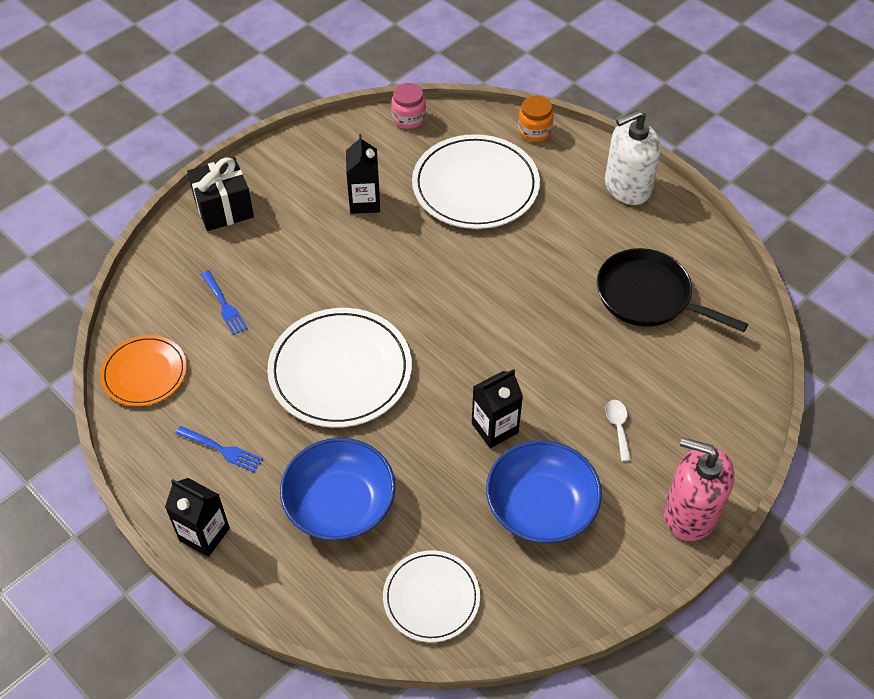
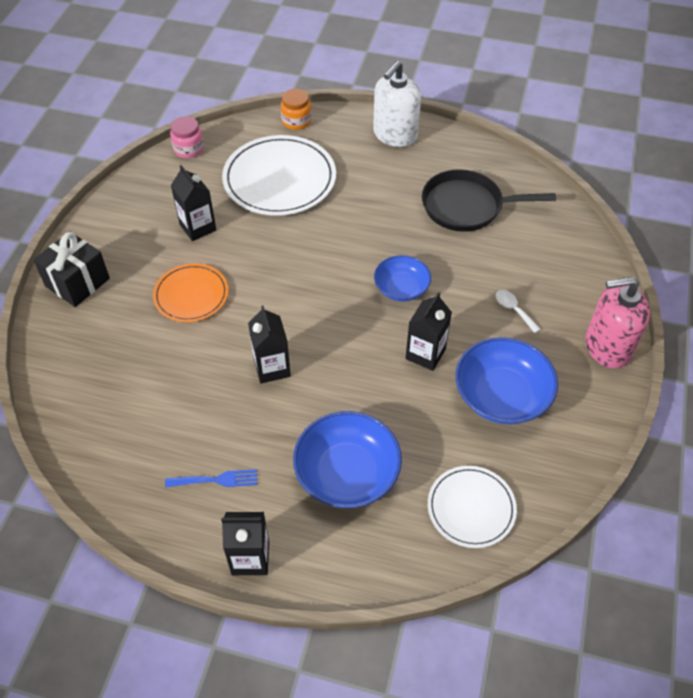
camera: 30 degrees left, 0 degrees up
orange plate [100,335,187,406] -> orange plate moved to [153,263,228,322]
blue fork [201,270,248,335] -> none
white plate [267,308,412,428] -> black carton [248,306,291,383]
none -> blue bowl [374,255,431,301]

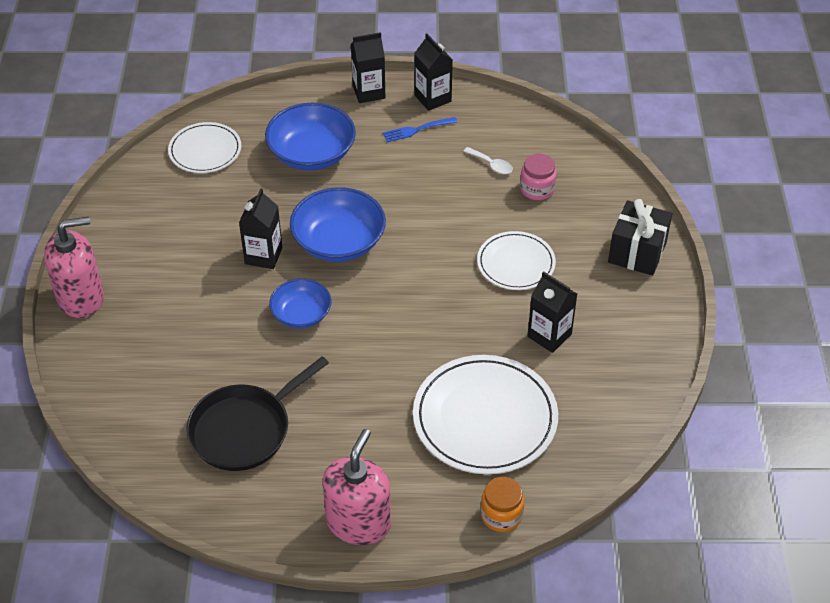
camera: 165 degrees right, 5 degrees down
orange plate [153,263,228,322] -> white plate [477,231,556,290]
pink jar [170,116,204,158] -> pink jar moved to [520,154,557,200]
black carton [248,306,291,383] -> black carton moved to [414,34,453,111]
white soap dispenser [373,61,421,147] -> pink soap dispenser [323,429,391,545]
black pan [422,169,556,232] -> black pan turned 150 degrees clockwise [186,356,329,471]
blue bowl [455,337,558,425] -> blue bowl moved to [290,187,386,262]
white spoon [496,290,540,333] -> white spoon moved to [463,147,513,174]

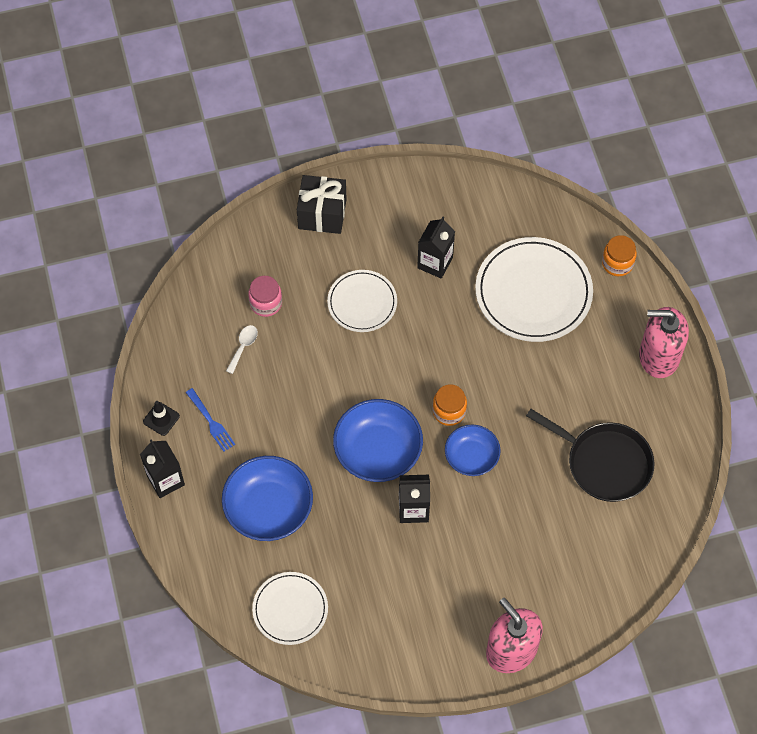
camera: 105 degrees left, 15 degrees up
black carton [414,34,453,111] -> black traffic cone [143,401,180,436]
none -> orange jar [433,384,467,426]

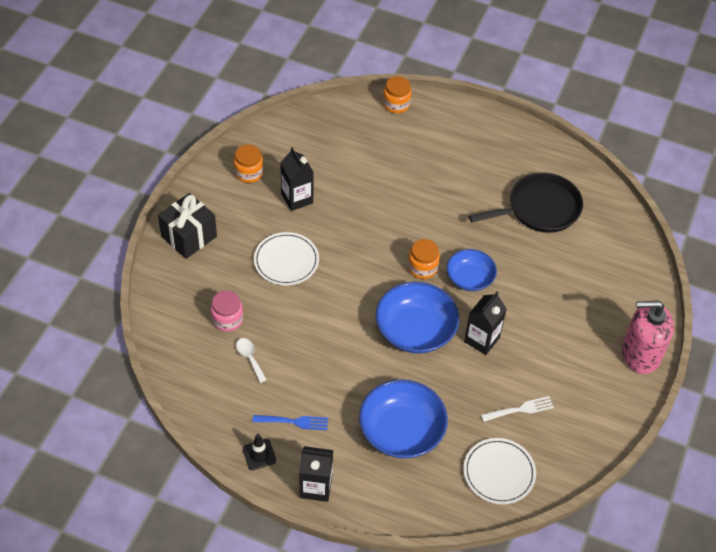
camera: 55 degrees left, 10 degrees down
white plate [475,237,593,342] -> none
pink soap dispenser [639,307,689,378] -> none
none -> orange jar [234,144,264,183]
none -> white fork [481,396,554,422]

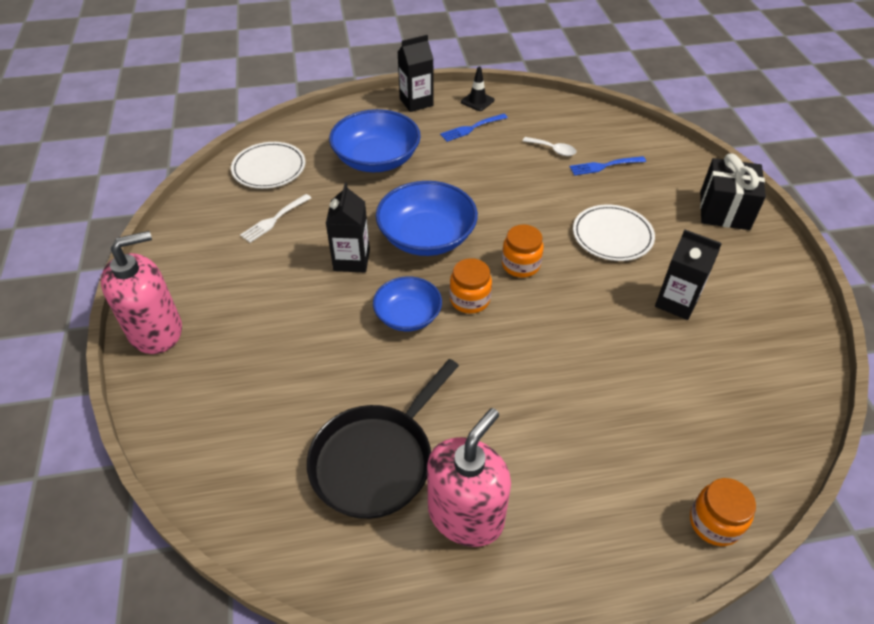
camera: 150 degrees right, 5 degrees down
pink jar [211,291,243,332] -> blue fork [569,156,646,176]
orange jar [234,144,264,183] -> orange jar moved to [502,224,544,278]
none -> pink soap dispenser [427,408,511,547]

